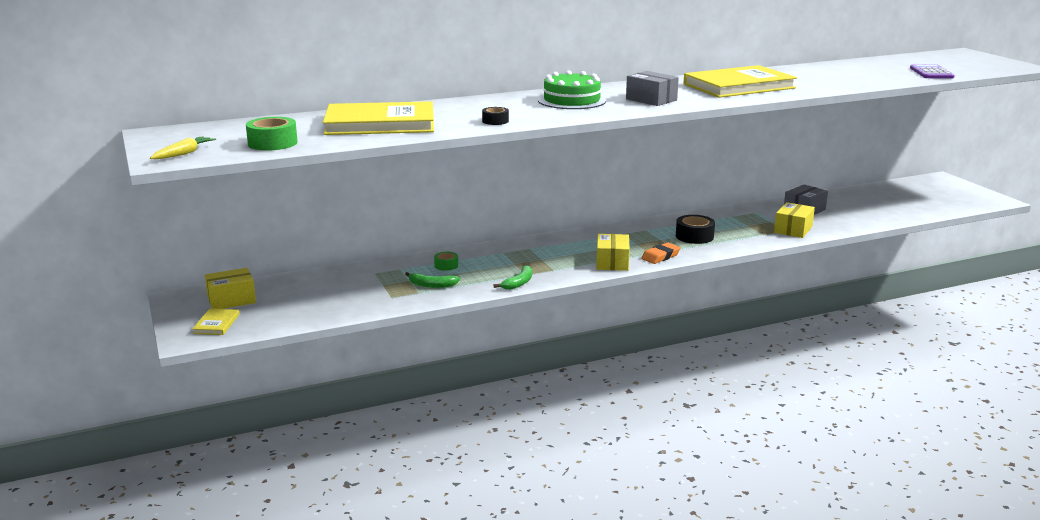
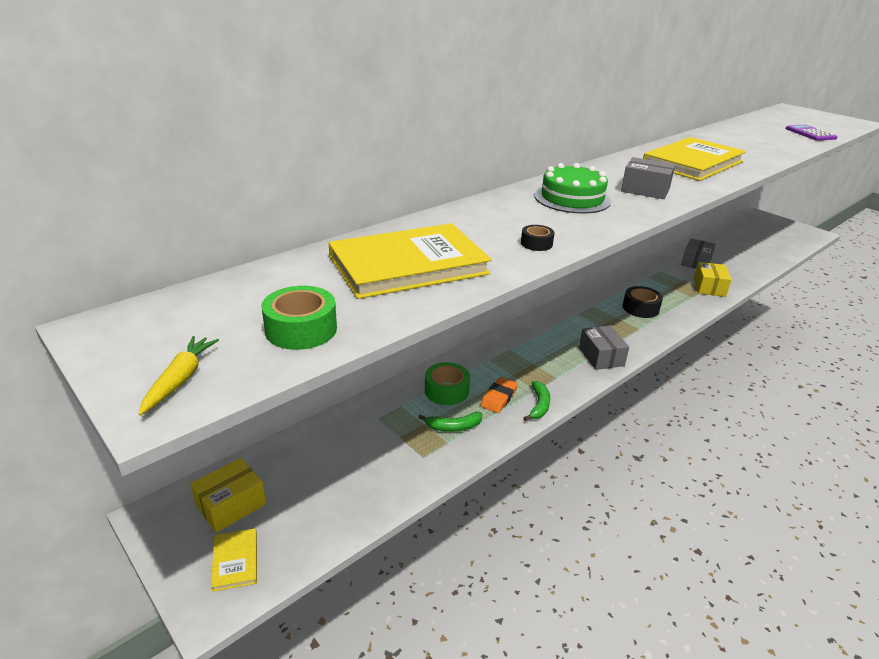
camera: 20 degrees left, 10 degrees up
green tape [434,252,458,271] -> green tape [425,362,470,405], size x1.70
yellow box [596,234,630,271] -> grey box [579,325,629,370]
orange eraser [641,242,681,264] -> orange eraser moved to [480,377,518,413]

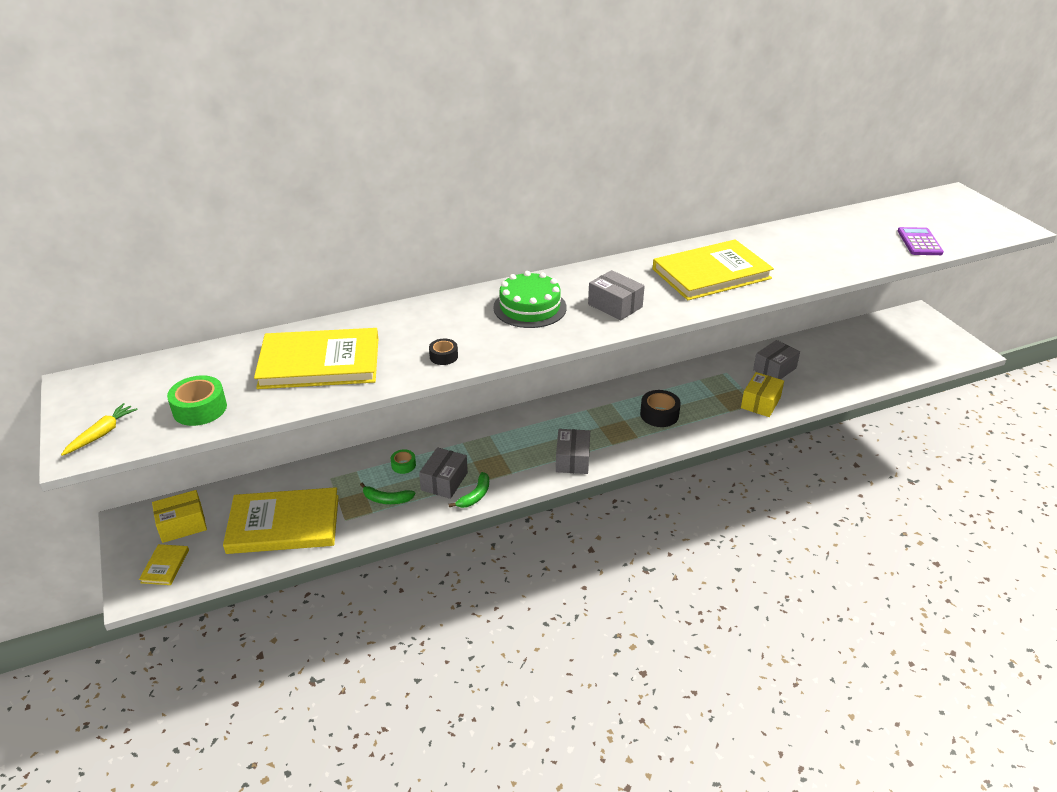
camera: 20 degrees right, 5 degrees up
green tape [425,362,470,405] -> green tape [391,449,416,474], size x0.59
orange eraser [480,377,518,413] -> grey box [419,447,468,499]
none -> yellow book [223,487,339,554]

